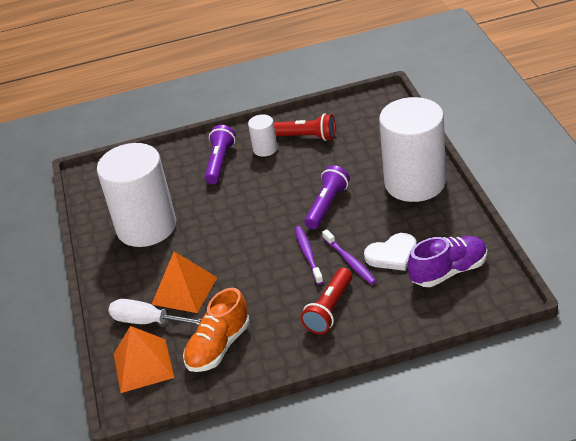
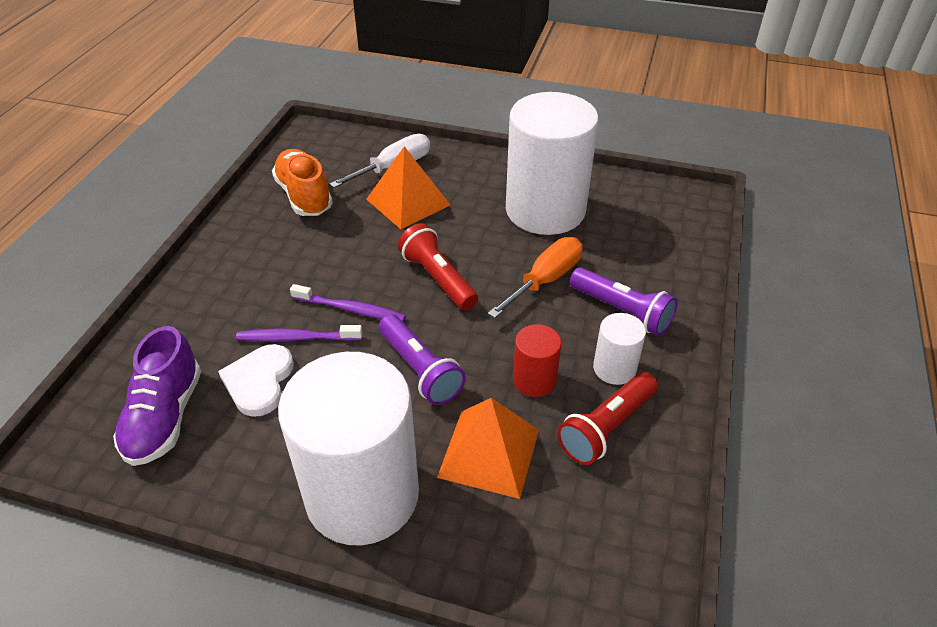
camera: 115 degrees right, 5 degrees up
orange pyramid [114,326,174,393] -> orange pyramid moved to [437,398,539,499]
red flashlight [301,268,352,334] -> red flashlight moved to [398,223,478,310]
none -> orange screwdriver [488,237,582,318]
none -> red cylinder [513,324,562,397]

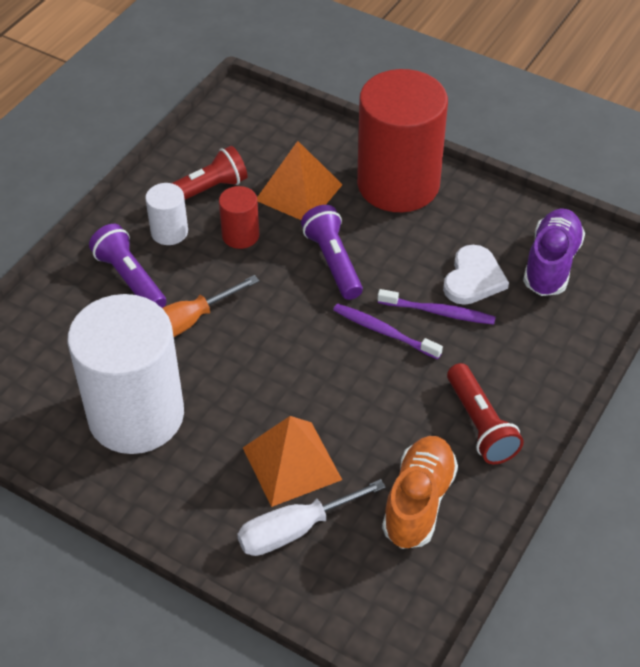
camera: 165 degrees left, 5 degrees up
orange shoe [272,149,333,216] -> orange shoe turned 150 degrees counterclockwise [382,436,458,549]
white cylinder [278,352,419,545] -> red cylinder [357,69,448,212]
red flashlight [398,223,478,310] -> red flashlight moved to [447,363,524,464]

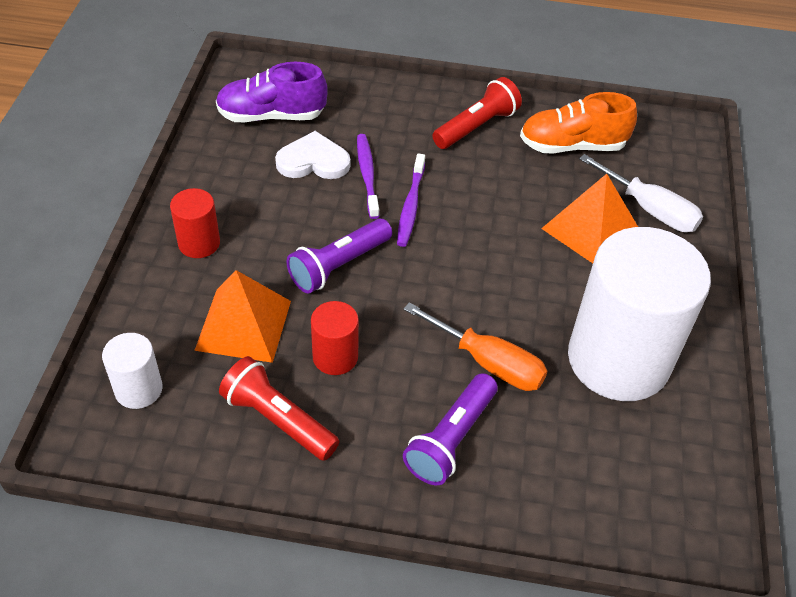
camera: 115 degrees left, 0 degrees up
white cylinder [145,183,188,245] -> white cylinder moved to [102,333,163,409]
red cylinder [357,69,448,212] -> red cylinder [170,188,220,258], size x0.44

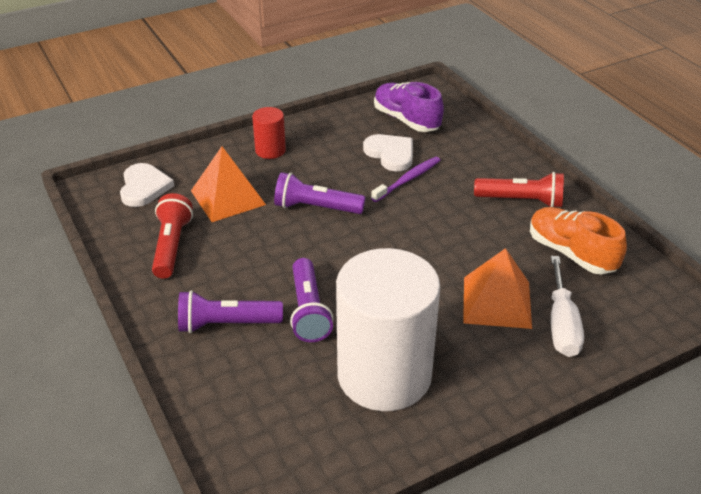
camera: 55 degrees right, 10 degrees down
white cylinder [102,333,163,409] -> white heart [120,163,174,207]
red cylinder [311,301,359,375] -> none
purple toothbrush [397,153,425,247] -> none
orange screwdriver [403,302,547,391] -> purple flashlight [290,258,333,342]

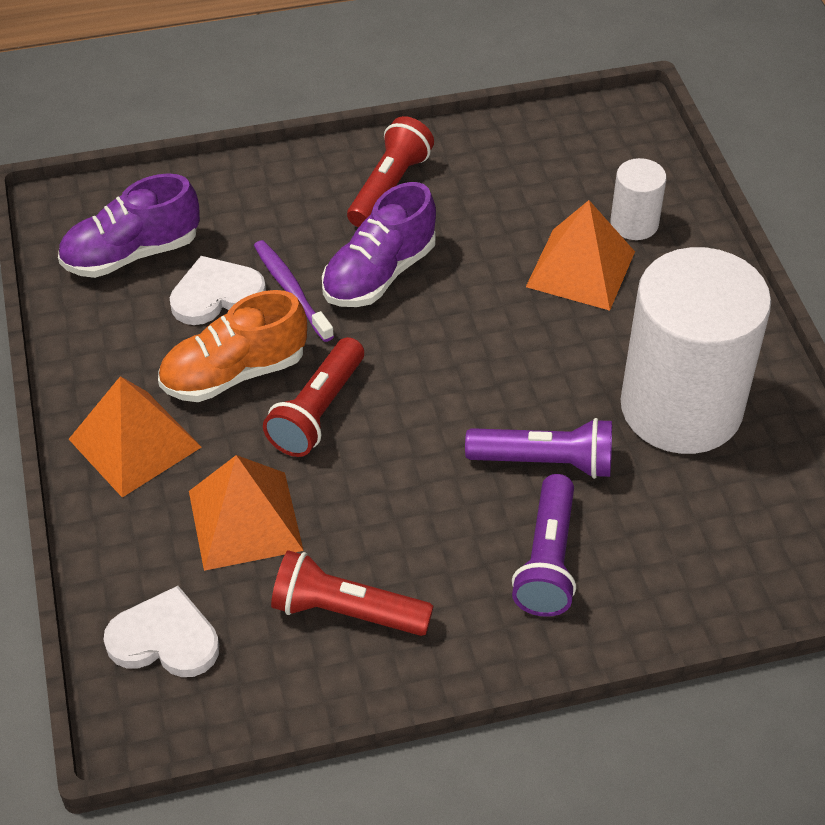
camera: 75 degrees left, 10 degrees up
red cylinder [252,107,286,159] -> orange pyramid [69,376,201,498]
purple flashlight [274,172,366,214] -> red flashlight [263,337,364,457]
orange shoe [530,207,627,275] -> orange shoe moved to [158,290,307,402]
white screwdriver [551,256,584,357] -> white cylinder [610,158,667,240]
none -> purple shoe [322,182,436,307]

